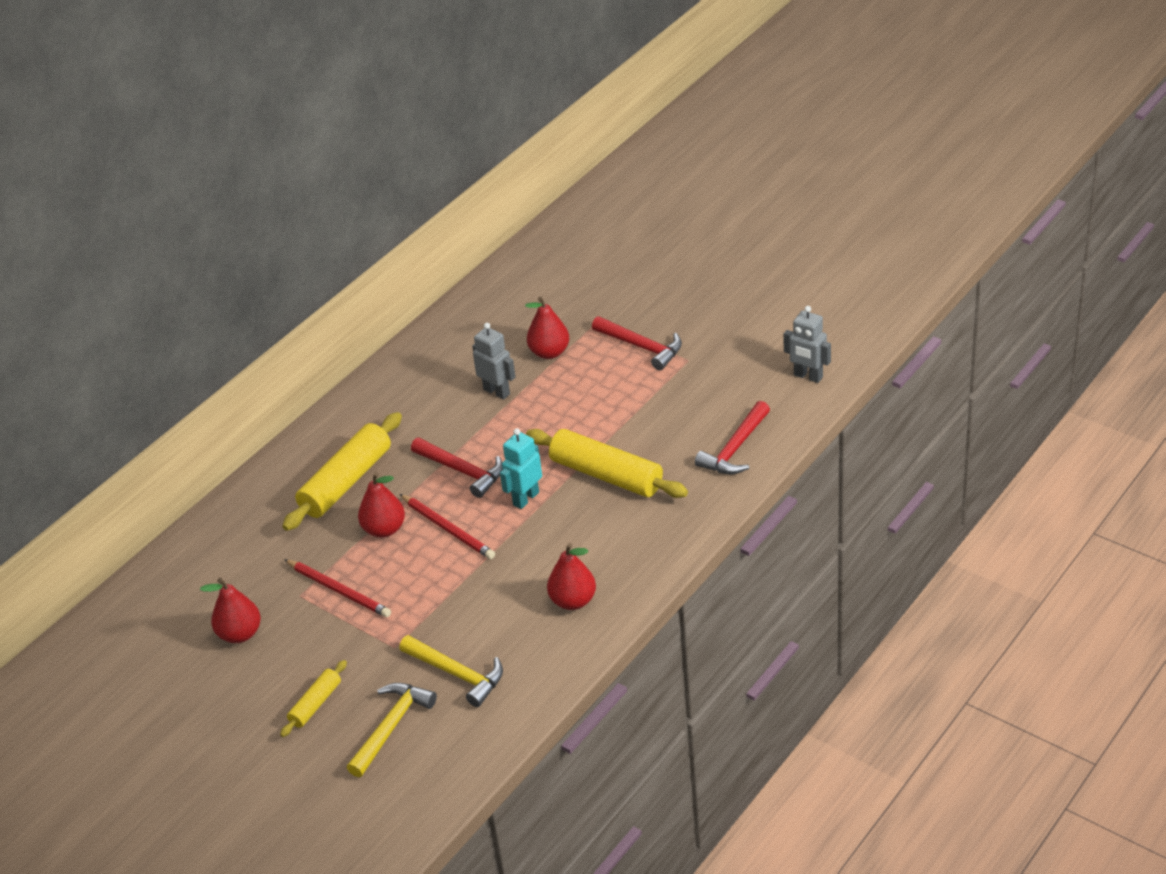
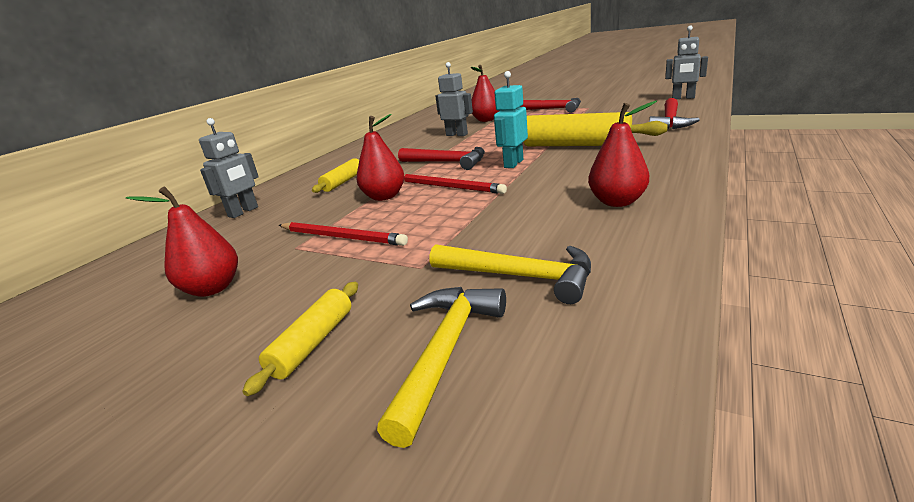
camera: 10 degrees left, 15 degrees down
yellow rolling pin [282,412,402,531] -> yellow rolling pin [312,158,359,193], size x0.52
none -> grey robot [199,118,259,218]

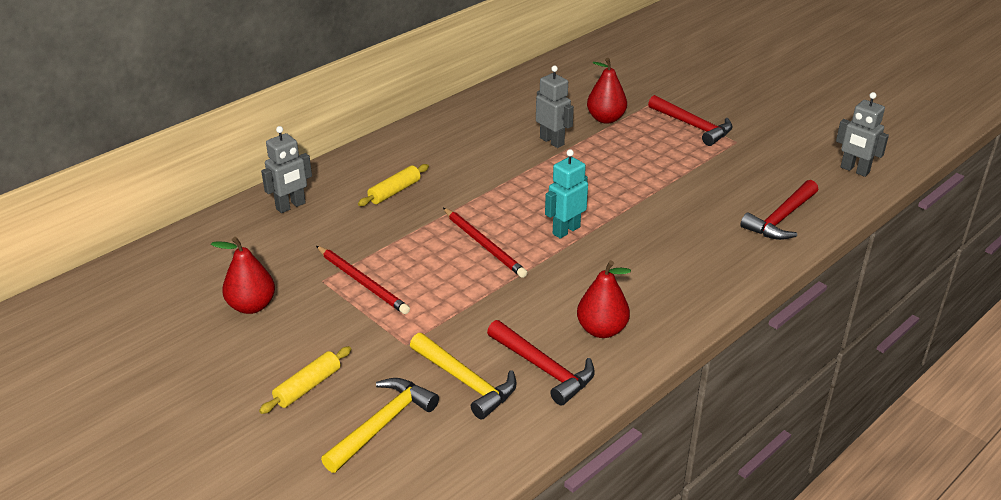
camera: 15 degrees right, 10 degrees up
red pear [356,114,405,201] -> none
red hammer [398,147,485,170] -> red hammer moved to [487,320,595,405]
yellow rolling pin [524,112,668,146] -> none

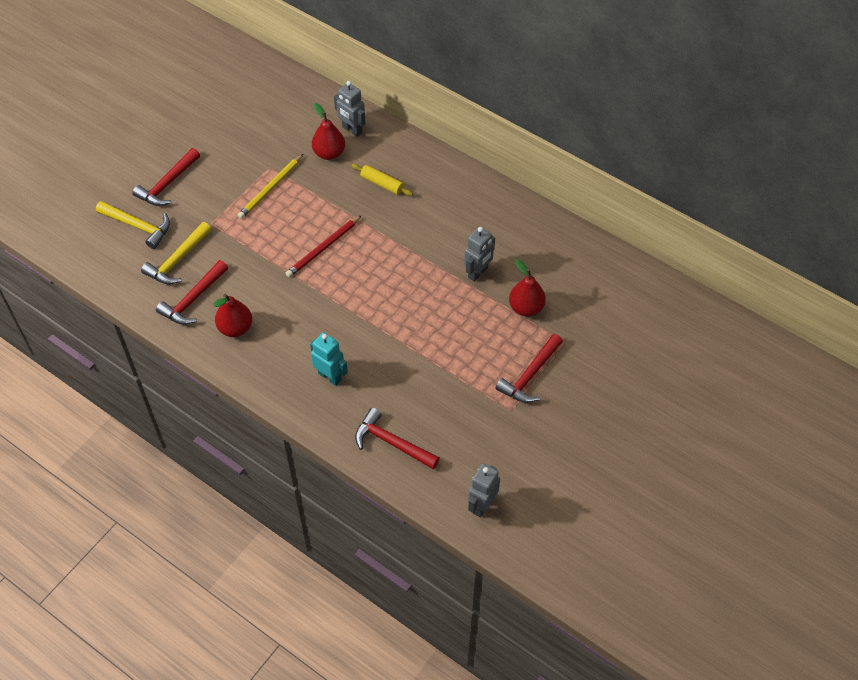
camera: 80 degrees right, 20 degrees up
red pear [211,237,275,314] -> red pear moved to [312,103,345,160]
yellow rolling pin [259,346,351,414] -> red hammer [132,148,200,206]
red pencil [316,246,410,314] -> yellow pencil [238,154,303,219]
turquoise robot [545,149,588,239] -> turquoise robot moved to [310,332,348,386]

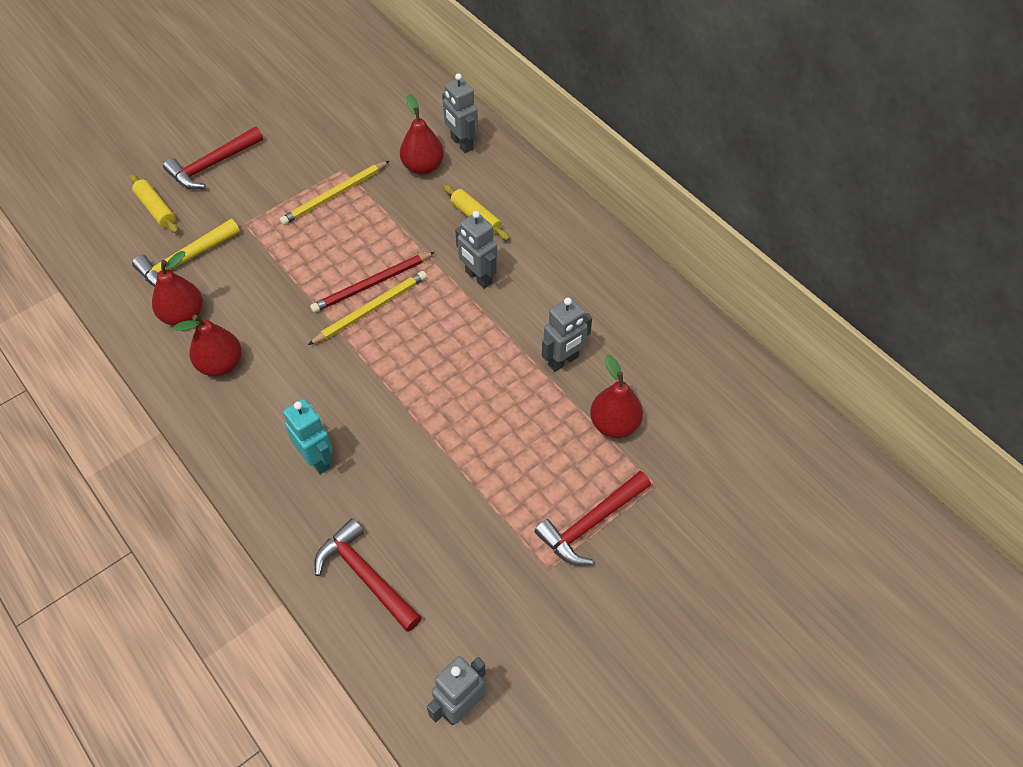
camera: 15 degrees right, 0 degrees up
yellow hammer [96,201,170,249] -> yellow rolling pin [130,174,178,233]
red hammer [156,260,228,325] -> red pear [152,251,203,326]
none -> yellow pencil [308,271,427,345]
none -> grey robot [455,211,498,289]

